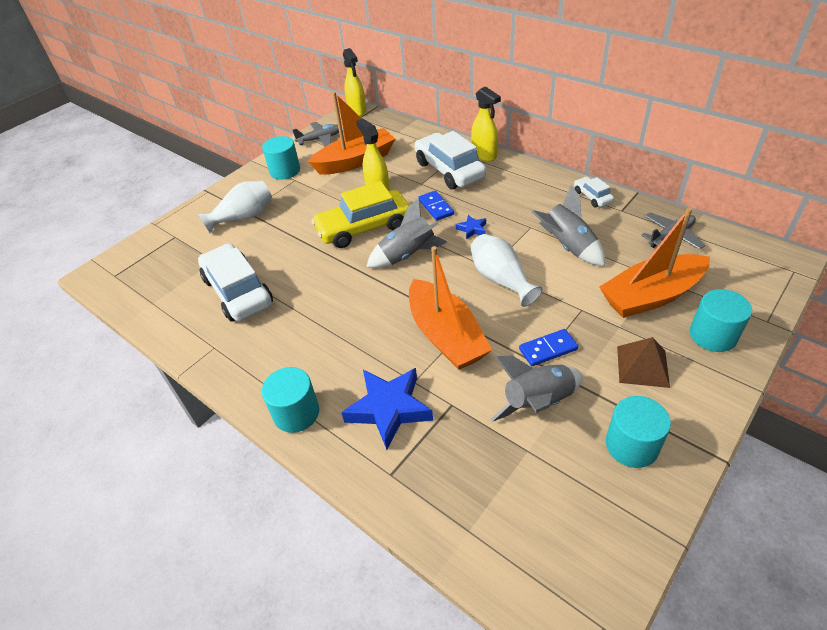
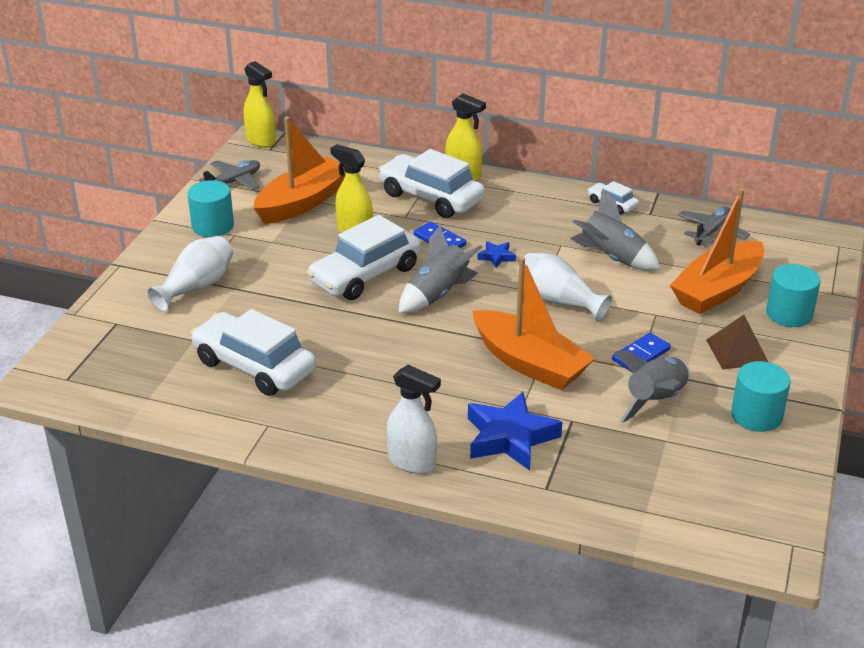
camera: 25 degrees left, 10 degrees down
turquoise cylinder [262,367,319,433] -> white spray bottle [386,365,441,474]
yellow car [311,181,409,248] -> white car [307,215,421,300]

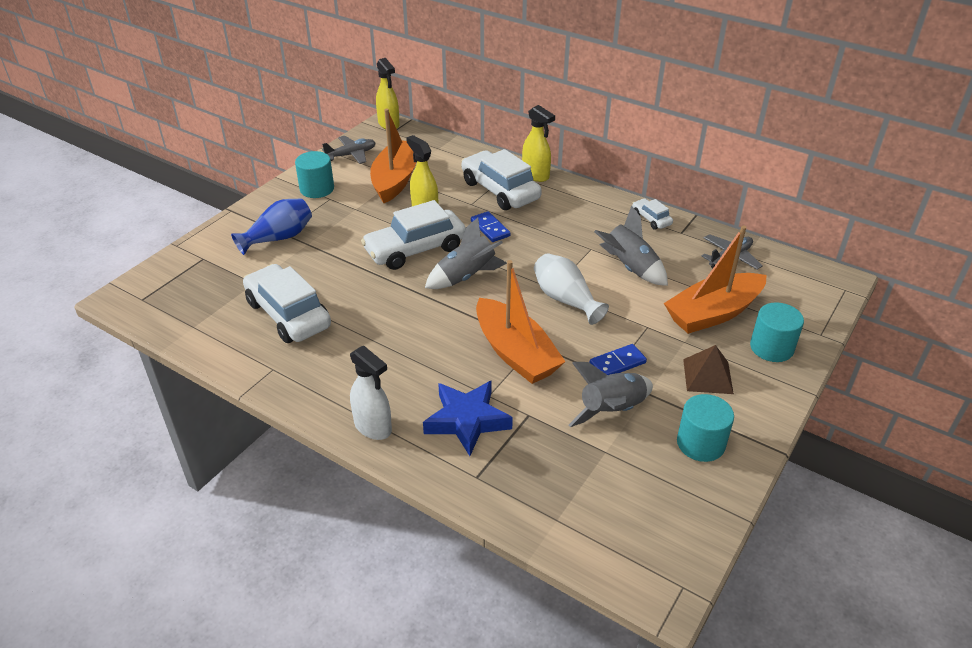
camera: 15 degrees right, 5 degrees up
white vase [146,236,233,312] -> blue vase [231,198,312,255]
orange boat [254,117,346,224] -> orange boat turned 45 degrees counterclockwise [370,109,416,203]
blue star [478,241,516,268] -> none

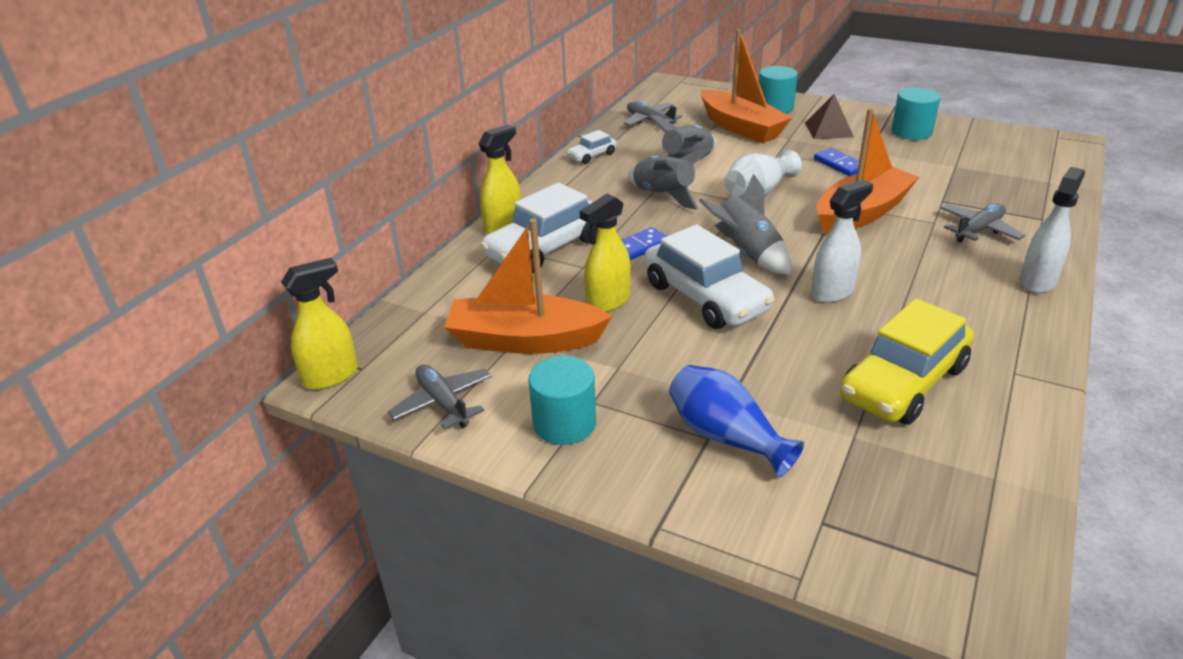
camera: 95 degrees left, 5 degrees down
white car [243,264,331,343] -> yellow car [840,298,974,425]
blue star [423,381,513,456] -> grey plane [941,204,1025,243]
grey rocket [569,362,653,427] -> grey rocket moved to [628,147,712,210]
none -> white spray bottle [811,180,873,303]

